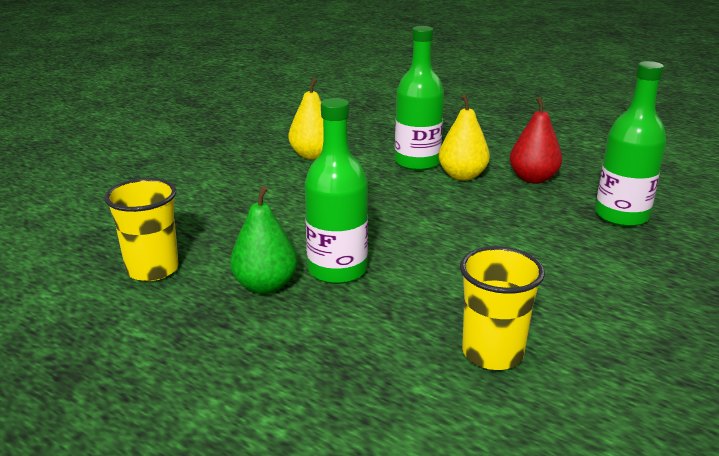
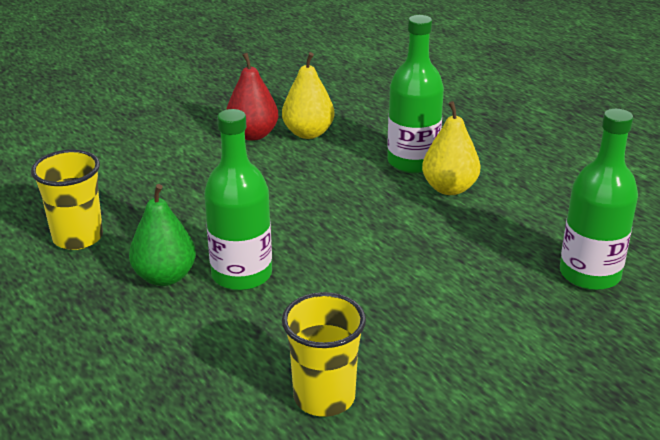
camera: 20 degrees right, 5 degrees up
red pear [510,97,562,184] -> red pear moved to [226,53,279,141]

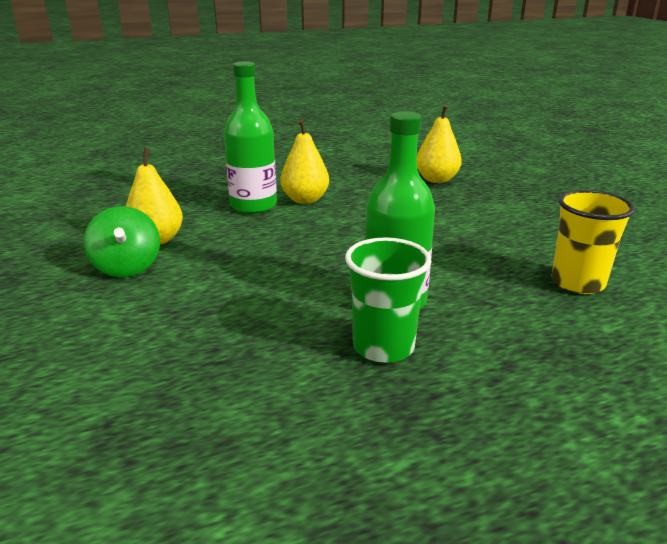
camera: 75 degrees left, 5 degrees down
yellow cup [31,149,103,250] -> none
green pear [129,184,196,286] -> green cup [345,237,431,363]
red pear [226,53,279,141] -> green spinning top [83,206,160,277]
green bottle [560,109,638,290] -> yellow pear [417,105,462,183]

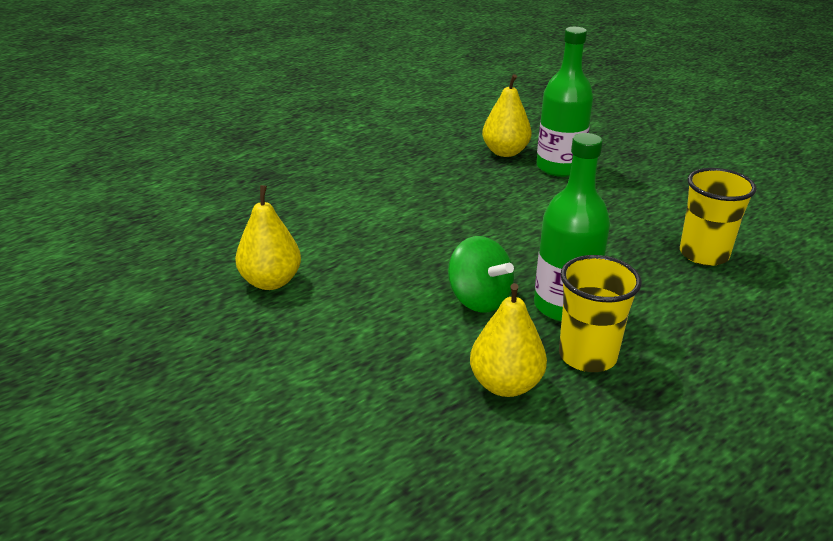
camera: 20 degrees left, 5 degrees up
green spinning top [83,206,160,277] -> green spinning top moved to [448,236,514,313]
green bottle [224,62,277,214] -> green bottle moved to [536,27,593,177]
yellow pear [280,119,329,204] -> yellow pear moved to [470,283,547,397]
green cup [345,237,431,363] -> yellow cup [559,255,642,372]

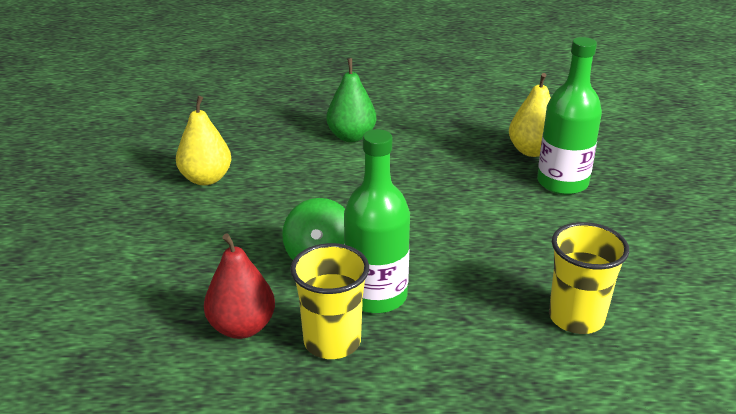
camera: 40 degrees right, 0 degrees up
yellow pear [470,283,547,397] -> red pear [204,234,275,339]
none -> green pear [326,58,376,142]

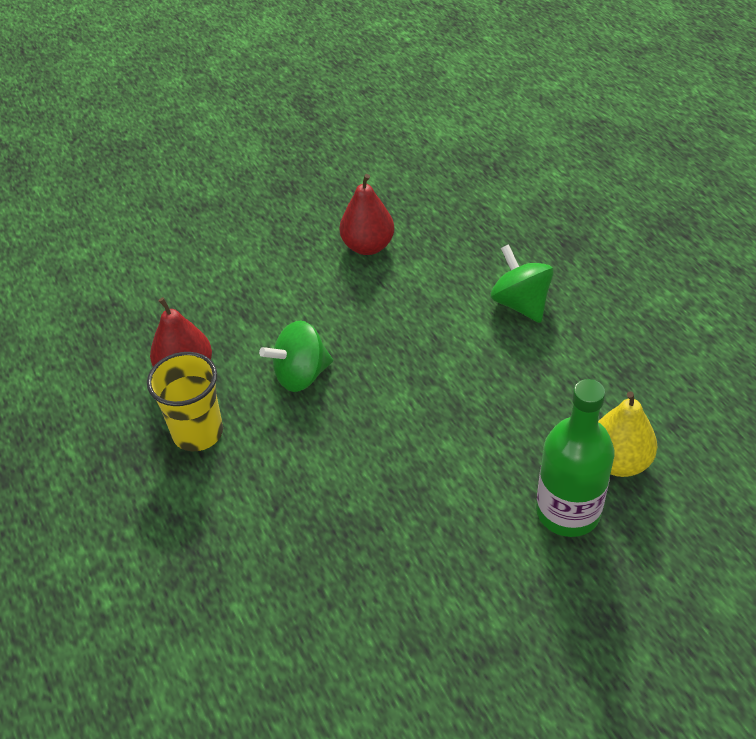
camera: 65 degrees right, 15 degrees up
yellow pear [176,96,232,185] -> red pear [340,174,394,255]
green pear [326,58,376,142] -> green spinning top [491,244,554,323]
green bottle [344,129,410,314] -> none
yellow cup [549,222,629,334] -> none

